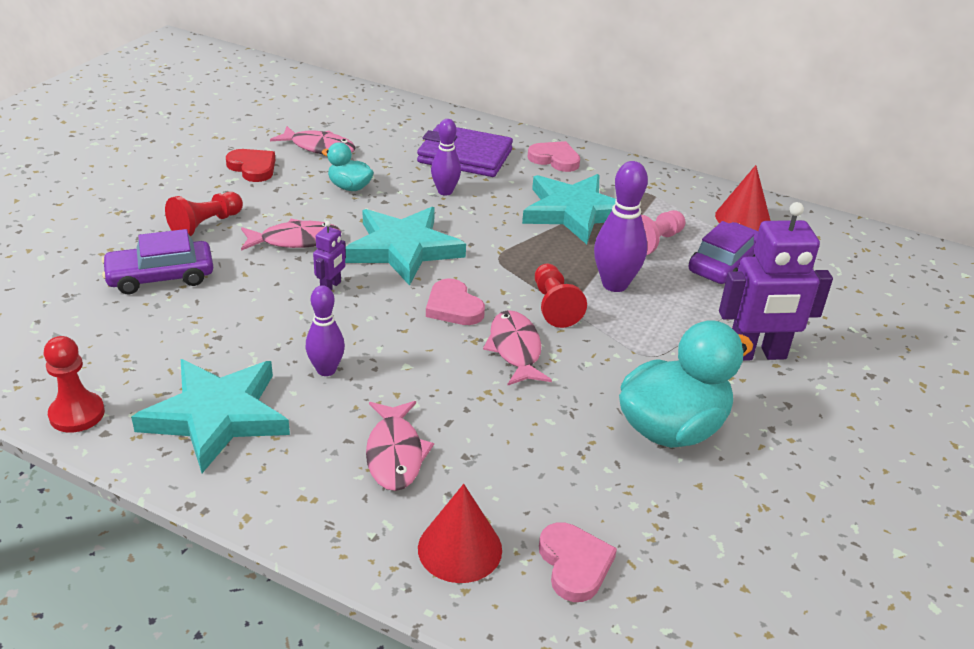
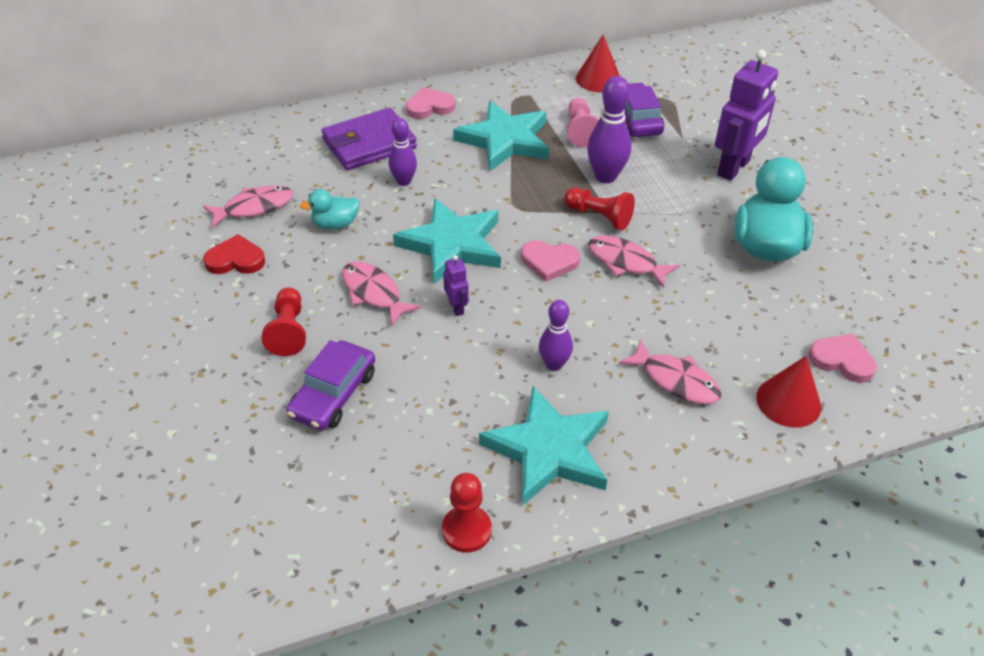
camera: 45 degrees left, 10 degrees up
pink fish [241,219,341,251] -> pink fish turned 75 degrees counterclockwise [342,262,421,326]

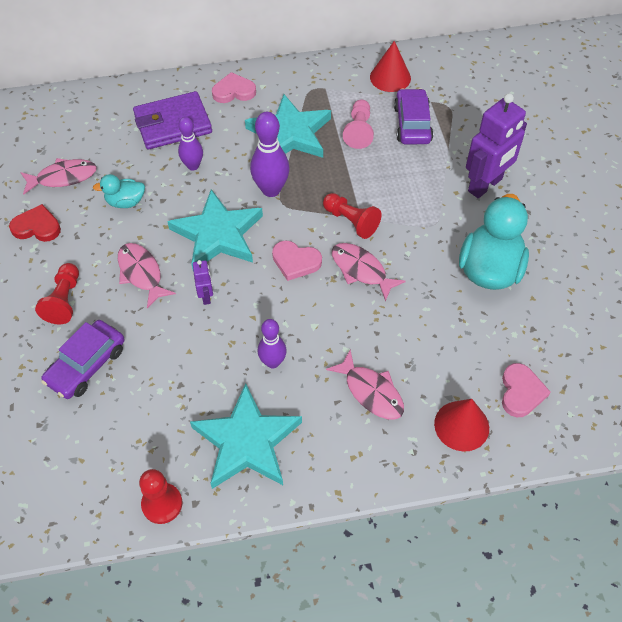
camera: 10 degrees right, 10 degrees up
purple bowling pin [587,76,631,183] -> purple bowling pin moved to [250,112,290,197]
pink heart [808,334,877,383] -> pink heart turned 60 degrees clockwise [502,363,551,417]

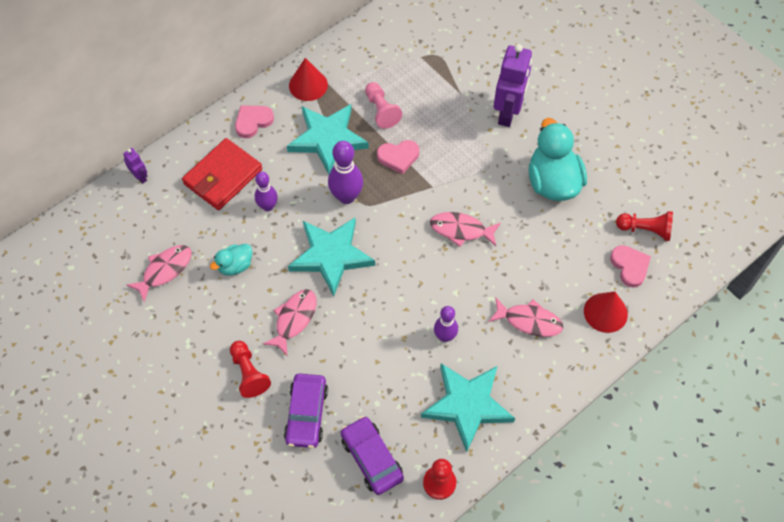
camera: 30 degrees left, 5 degrees up
red heart [9,204,61,242] -> none
pink fish [118,243,176,308] -> pink fish turned 90 degrees clockwise [263,289,316,357]
purple wallet [133,91,212,149] -> red wallet [182,138,262,210]
purple robot [193,260,213,305] -> purple robot moved to [123,148,148,184]
pink heart [272,241,322,281] -> pink heart moved to [377,140,419,174]
red pawn [323,193,382,239] -> red pawn moved to [616,211,673,241]
red cone [370,41,411,92] -> red cone moved to [289,58,328,101]
purple car [394,88,433,144] -> purple car moved to [341,416,404,495]

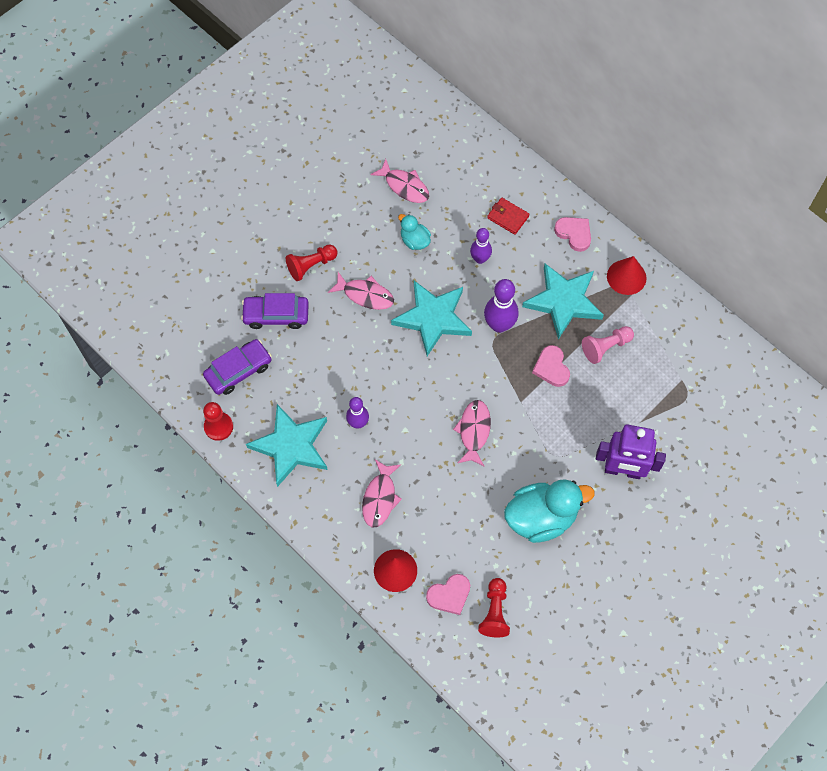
camera: 85 degrees right, 5 degrees up
purple robot [123,148,148,184] -> none
red wallet [182,138,262,210] -> red wallet [487,198,530,235], size x0.56

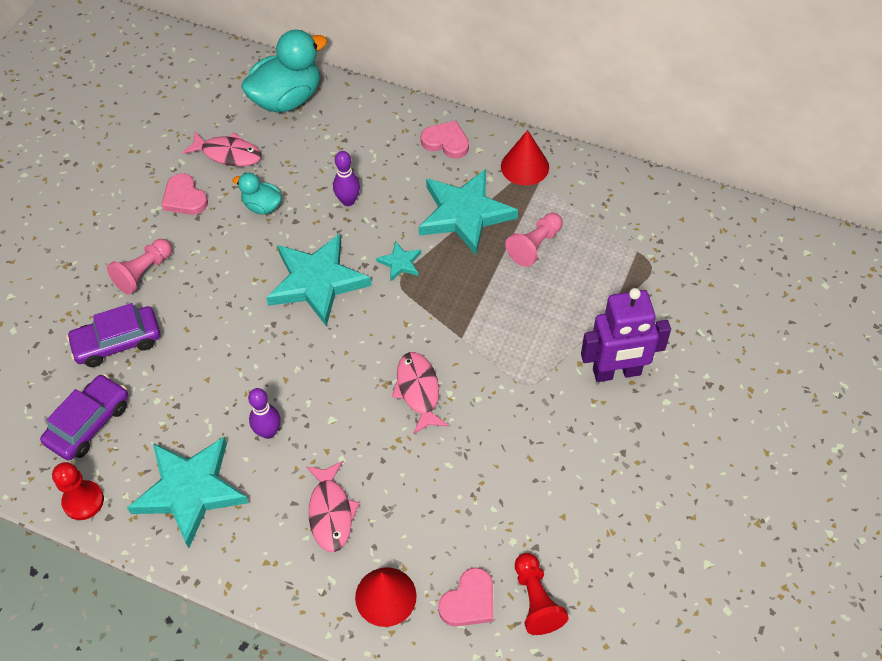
camera: 20 degrees left, 10 degrees down
red pawn [286,245,337,281] -> pink pawn [107,239,172,295]
pink fish [328,272,394,310] -> none
purple bowling pin [484,279,519,333] -> turquoise star [376,241,421,281]
red wallet [487,198,530,235] -> none
turquoise duck [504,479,595,543] -> turquoise duck moved to [241,30,327,113]
pink heart [532,345,570,387] -> pink heart moved to [161,173,208,215]

